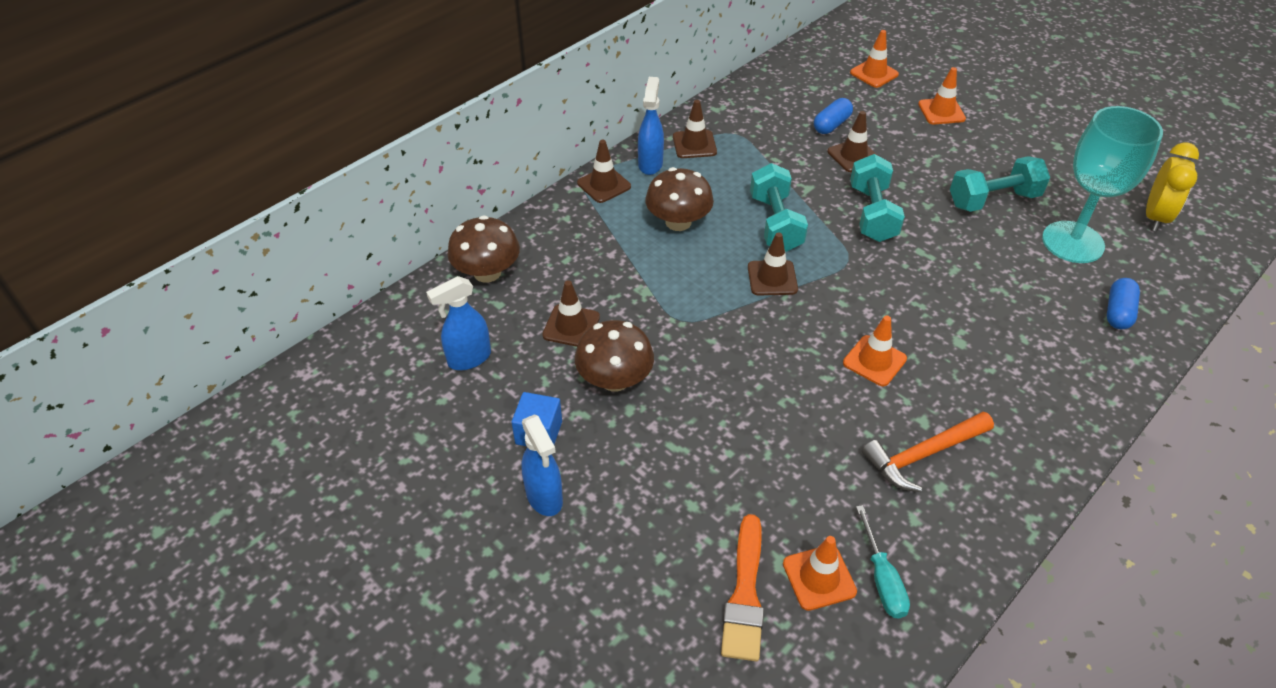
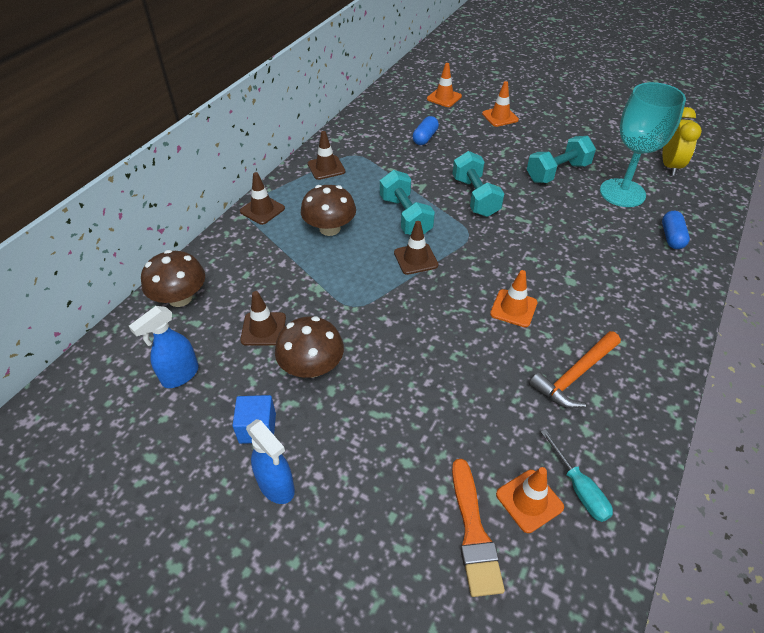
camera: 15 degrees left, 0 degrees up
blue spray bottle [638,77,664,175] -> none
brown traffic cone [827,111,878,172] -> none

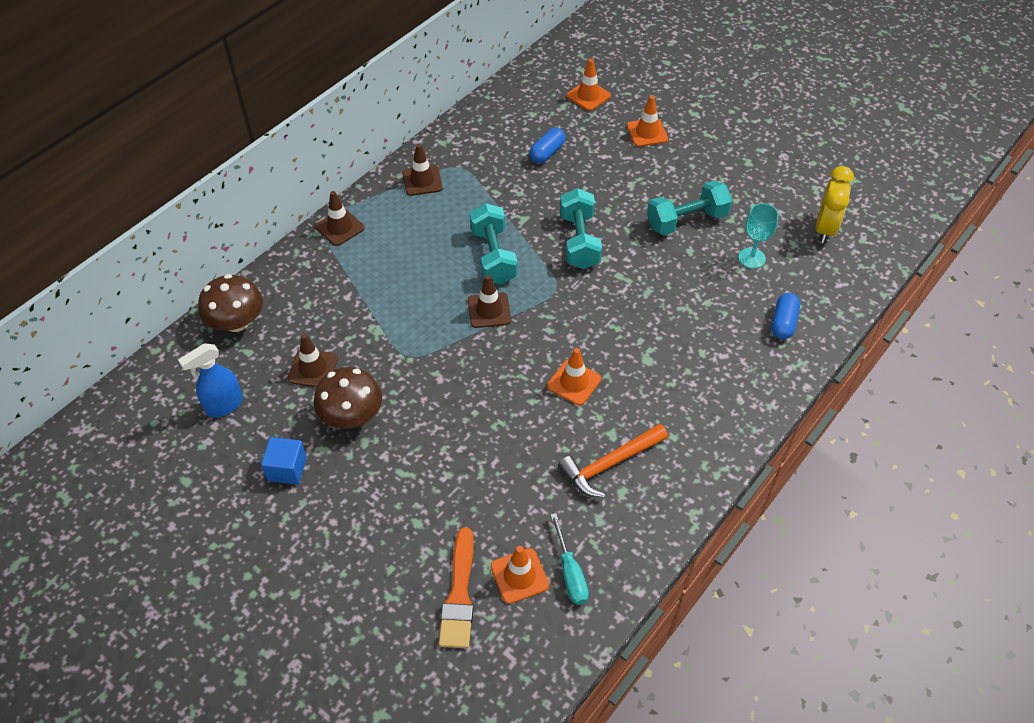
camera: 10 degrees right, 5 degrees up
blue spray bottle [246,419,295,504] -> none
brown mushroom [301,185,356,236] -> none
turquoise goblet [600,82,686,207] -> turquoise goblet [738,203,779,268], size x0.52

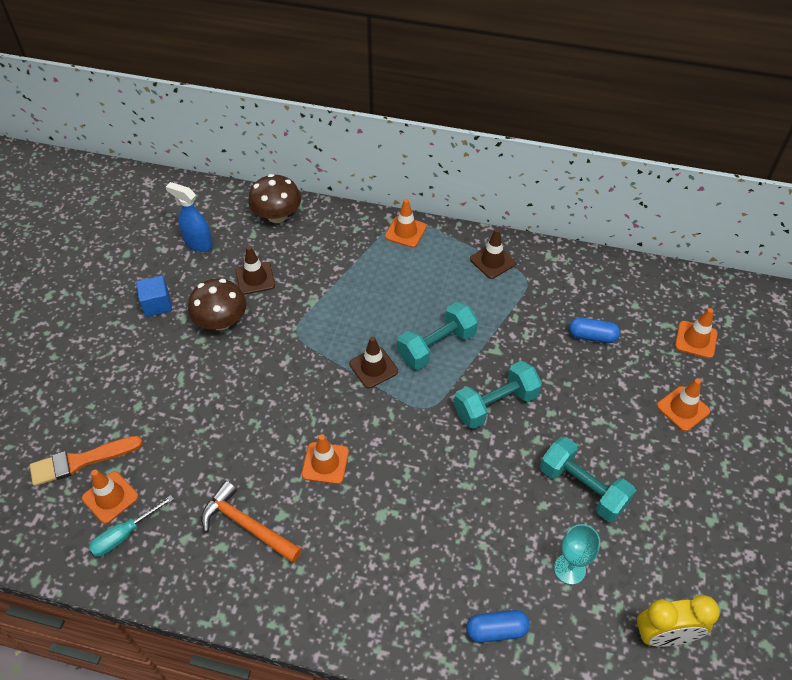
camera: 65 degrees right, 0 degrees up
brown traffic cone [315,191,365,246] -> orange traffic cone [385,199,427,248]

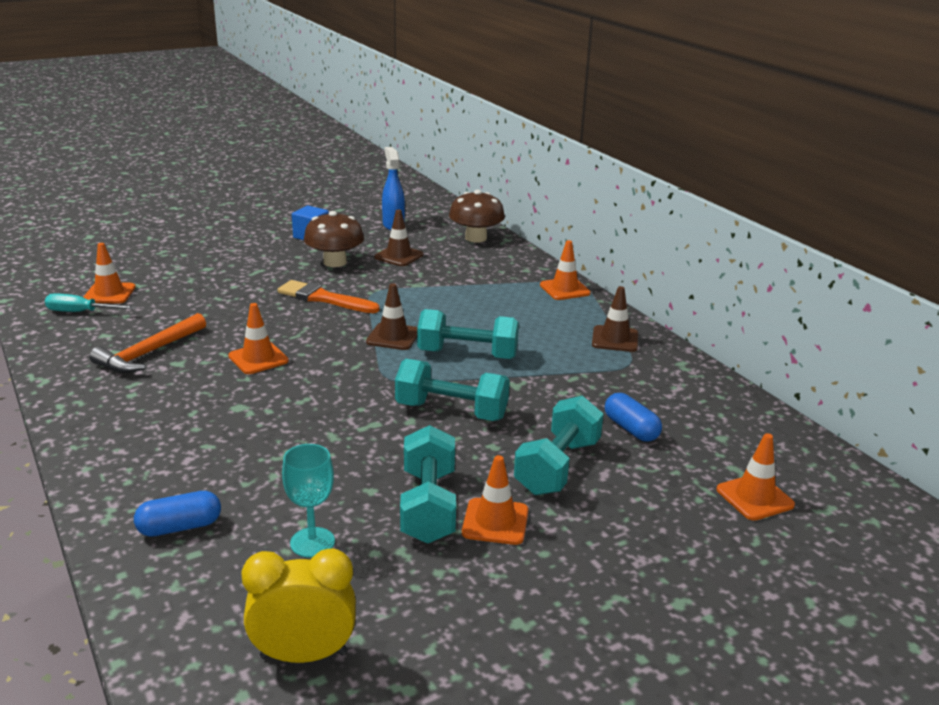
camera: 45 degrees right, 25 degrees down
orange brush [30,436,143,486] -> orange brush moved to [277,280,380,313]
orange hammer [201,481,302,563] -> orange hammer turned 135 degrees counterclockwise [90,313,206,373]
blue capsule [467,610,530,643] -> blue capsule turned 60 degrees counterclockwise [134,491,221,537]
yellow clock [637,595,720,647] -> yellow clock turned 135 degrees clockwise [241,548,356,663]
orange traffic cone [657,379,710,431] -> orange traffic cone moved to [462,455,528,545]
none -> turquoise dumbbell [514,396,603,495]

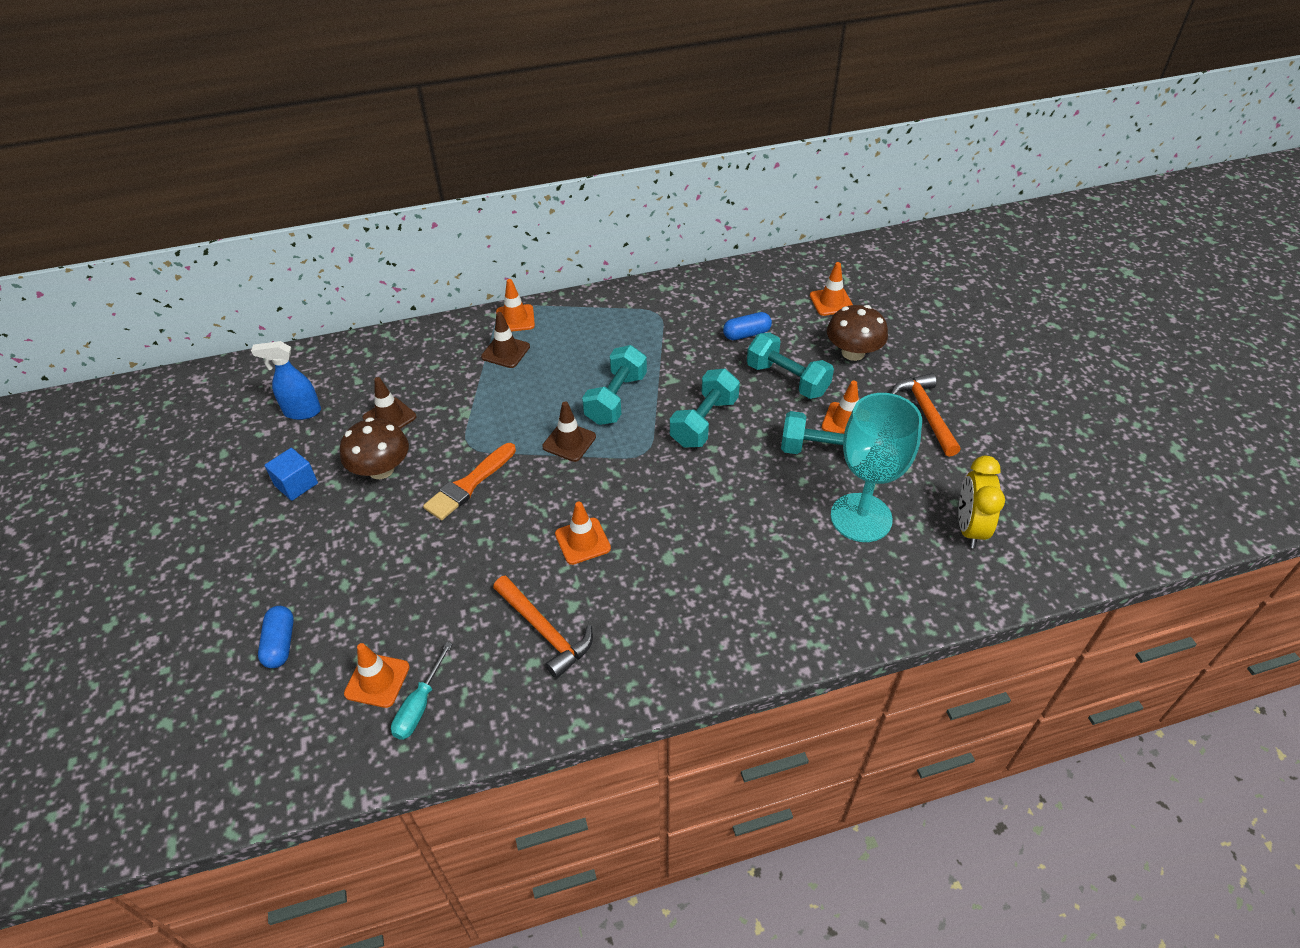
camera: 75 degrees left, 20 degrees up
blue capsule [134,491,221,537] -> blue capsule moved to [258,606,294,668]
turquoise goblet [282,444,335,557] -> turquoise goblet [831,393,922,542], size x1.93
brown mushroom [449,190,505,243] -> brown mushroom moved to [827,305,888,361]
brown traffic cone [592,286,638,352] -> brown traffic cone moved to [481,312,530,368]
none -> orange hammer [891,373,961,457]

